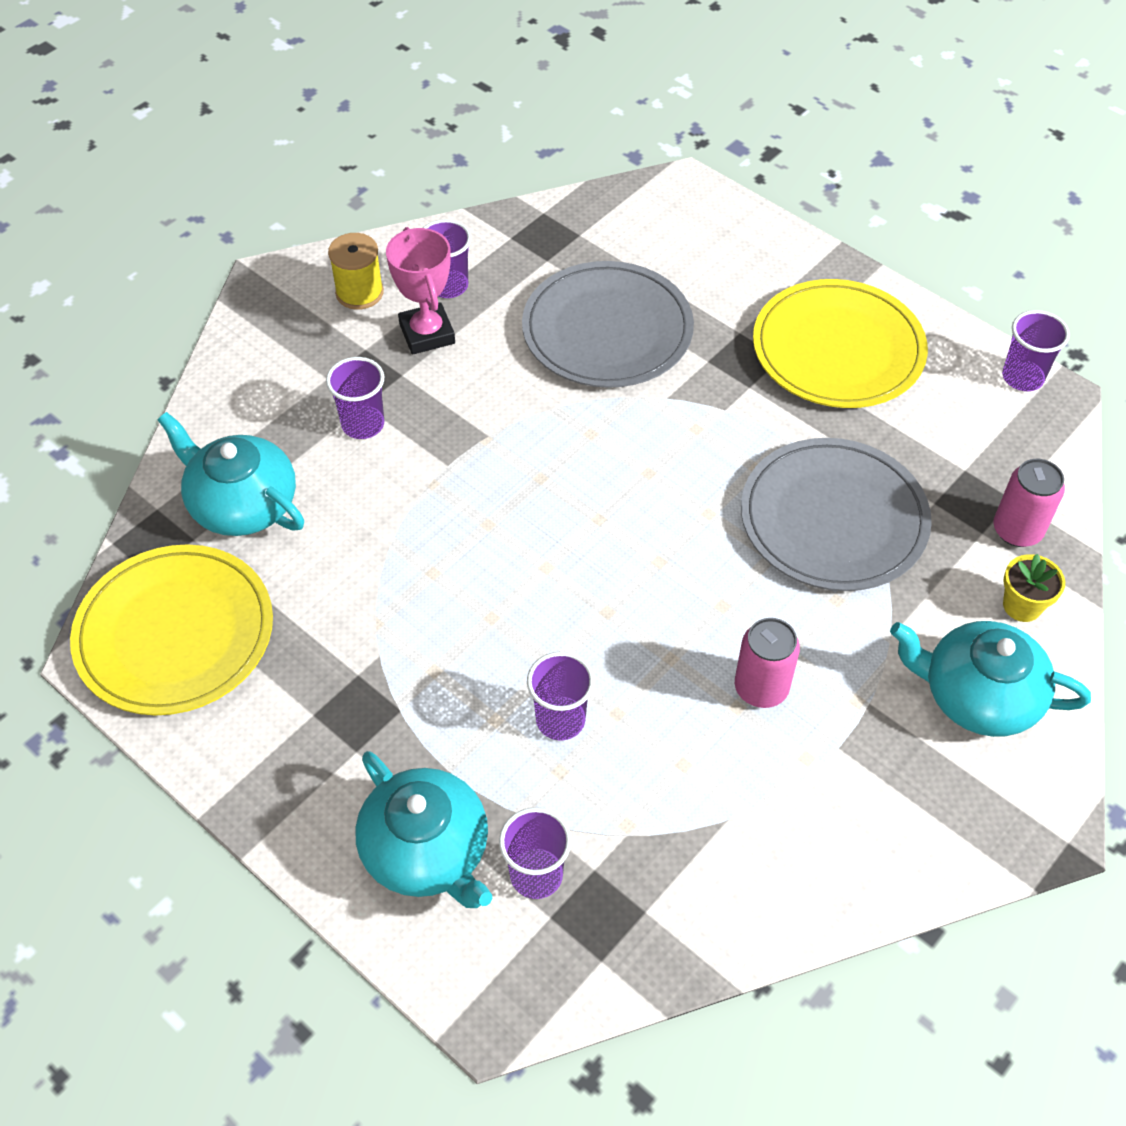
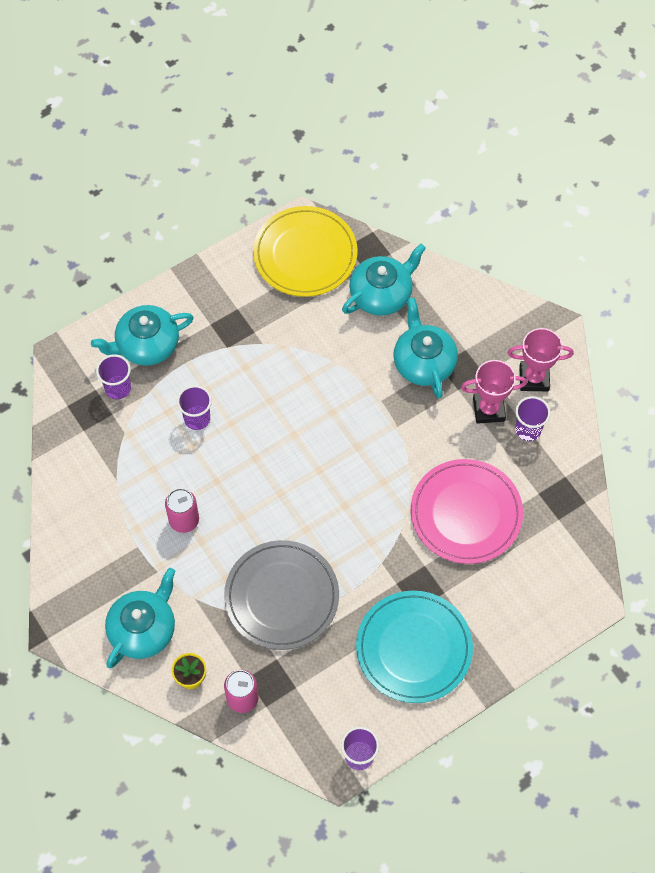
camera: 105 degrees right, 10 degrees up
purple cup [326,357,385,439] -> turquoise teapot [393,298,458,398]
yellow spool [328,233,384,310] -> pink trophy [508,328,574,391]
grey plate [522,261,694,388] -> pink plate [411,459,523,564]
yellow plate [753,279,928,408] -> turquoise plate [356,591,473,703]

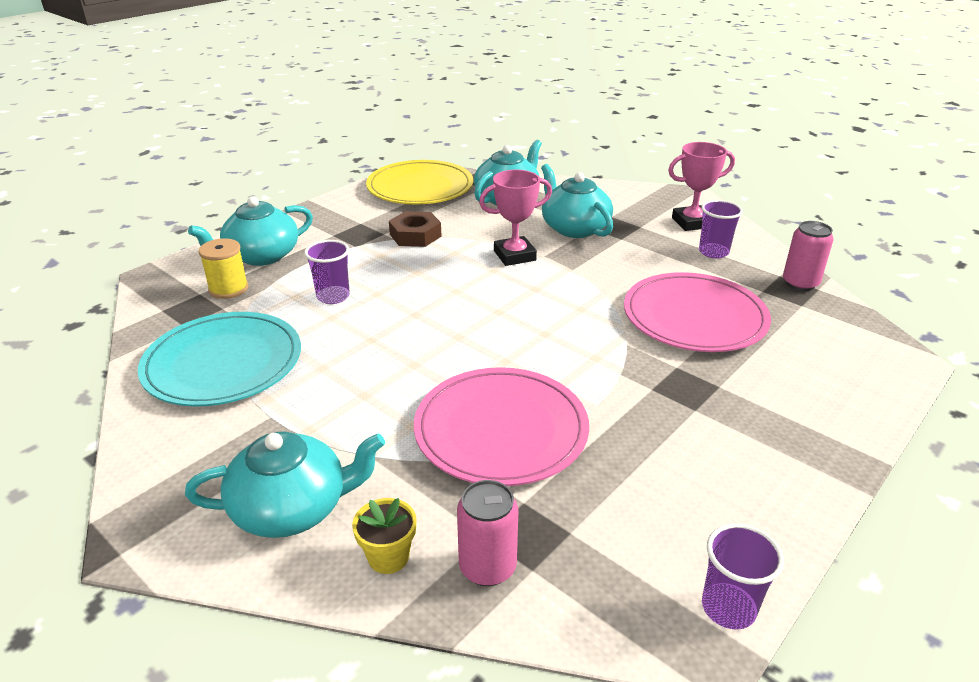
camera: 15 degrees left, 30 degrees down
purple cup [96,354,131,399] -> yellow spool [199,238,248,299]
turquoise teapot [105,568,175,668] -> turquoise teapot turned 60 degrees clockwise [185,432,385,538]
pink can [165,488,199,533] -> pink can moved to [783,221,833,291]
grey plate [224,540,339,650] -> pink plate [414,367,589,486]
turquoise plate [356,591,473,703] -> turquoise plate moved to [138,312,301,406]
pink trophy [461,360,527,424] -> pink trophy moved to [479,170,552,266]
none -> brown nut [389,211,442,247]

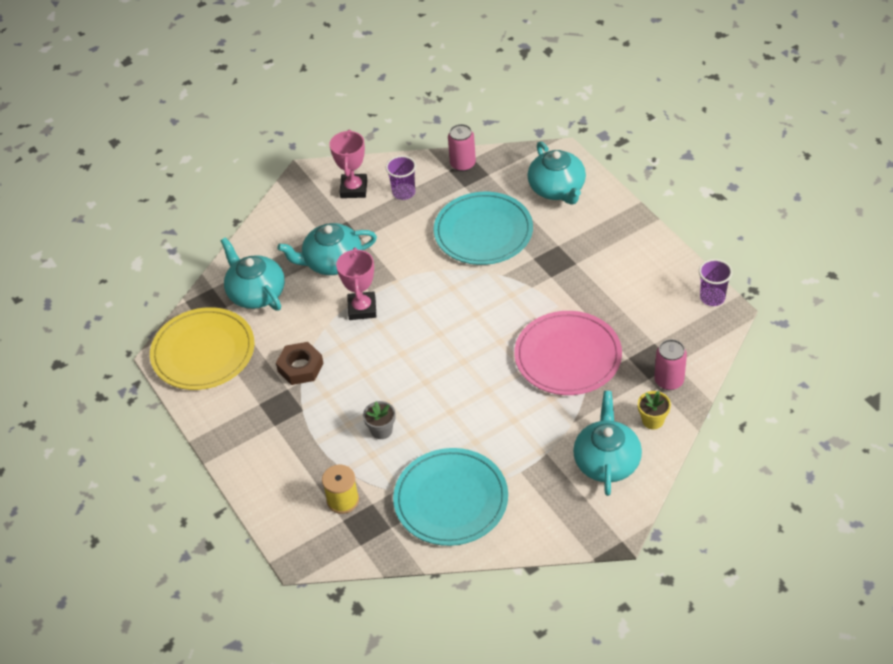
camera: 70 degrees left, 15 degrees up
turquoise teapot [188,196,313,266] -> turquoise teapot moved to [528,141,586,205]
purple cup [304,240,350,304] -> grey flower pot [363,401,396,439]
pink plate [624,272,771,352] -> turquoise plate [434,192,533,265]

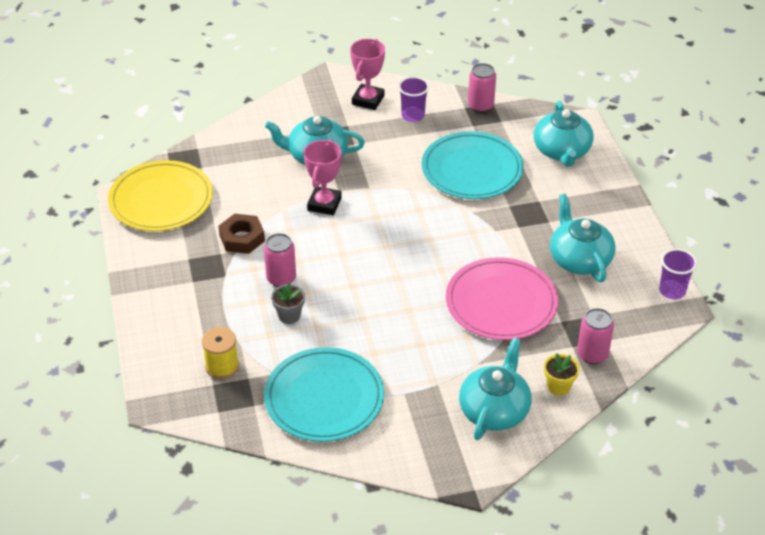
camera: 15 degrees right, 5 degrees down
turquoise teapot [221,237,285,311] -> turquoise teapot moved to [550,194,616,282]
none -> pink can [264,233,296,287]

